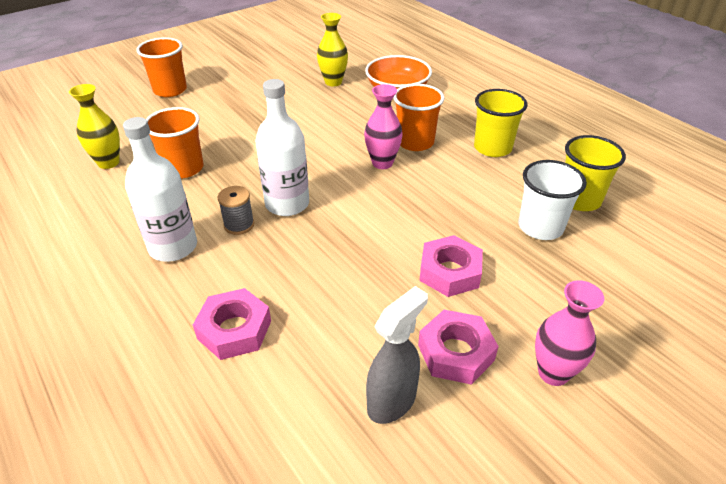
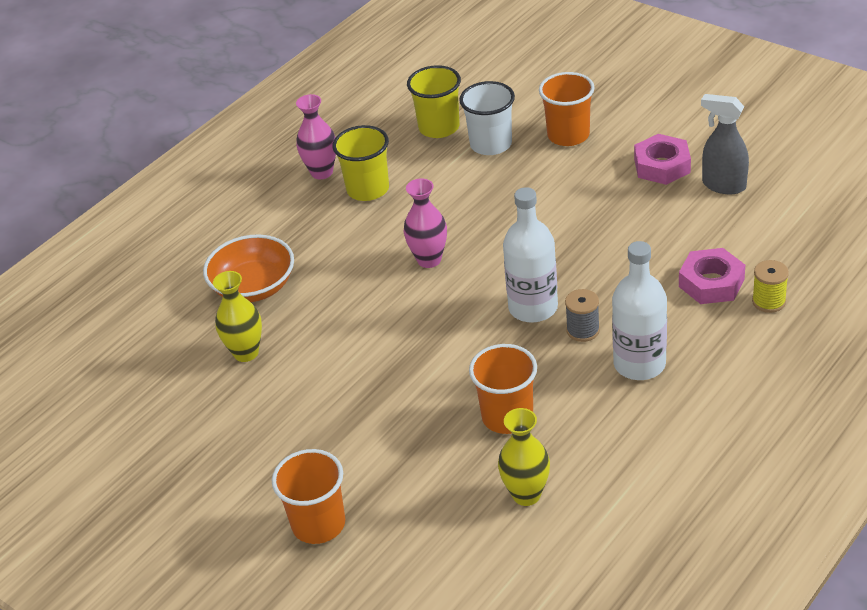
camera: 100 degrees left, 0 degrees up
orange cup [393,84,444,151] -> orange cup moved to [539,72,595,146]
pink nut [419,235,483,297] -> none
pink vase [535,280,604,386] -> pink vase moved to [296,94,336,179]
none -> yellow spool [752,260,789,313]

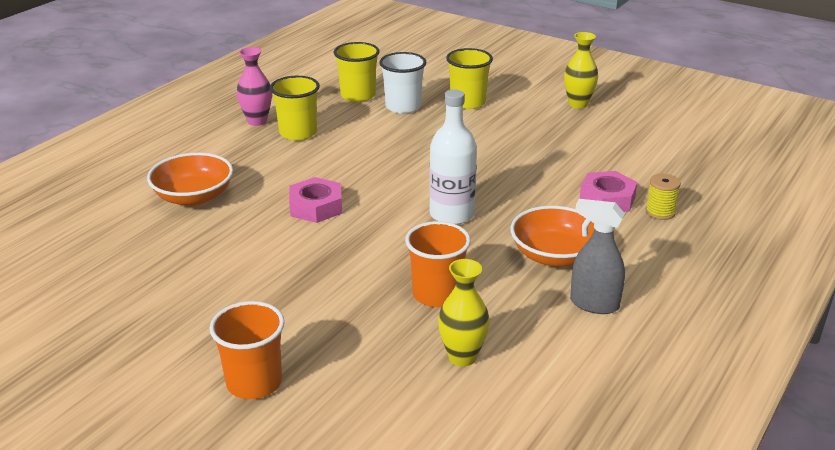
camera: 10 degrees left, 10 degrees down
yellow vase [213,271,262,362] -> yellow vase moved to [564,32,598,109]
pink vase [403,178,447,268] -> none
orange cup [539,72,595,146] -> yellow cup [446,48,493,109]
grey spool [565,289,600,342] -> none
white bottle [612,241,667,380] -> orange bowl [510,206,594,267]
pink nut [634,134,691,185] -> pink nut moved to [289,177,342,223]
grey spray bottle [701,94,749,194] -> grey spray bottle moved to [570,199,625,314]

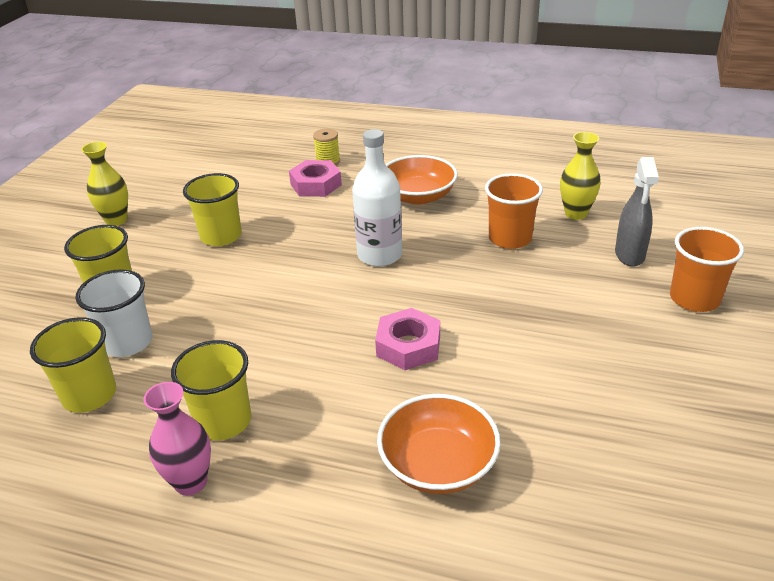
camera: 105 degrees left, 5 degrees up
grey spray bottle [570,199,625,314] -> grey spray bottle moved to [615,157,659,267]
none -> yellow cup [183,173,242,246]

